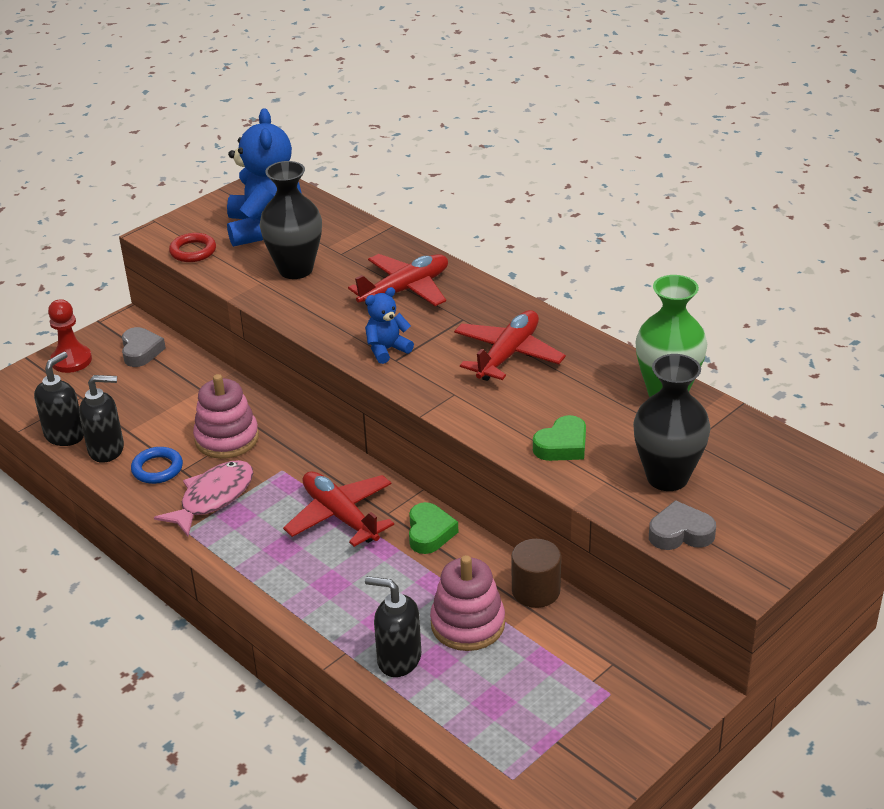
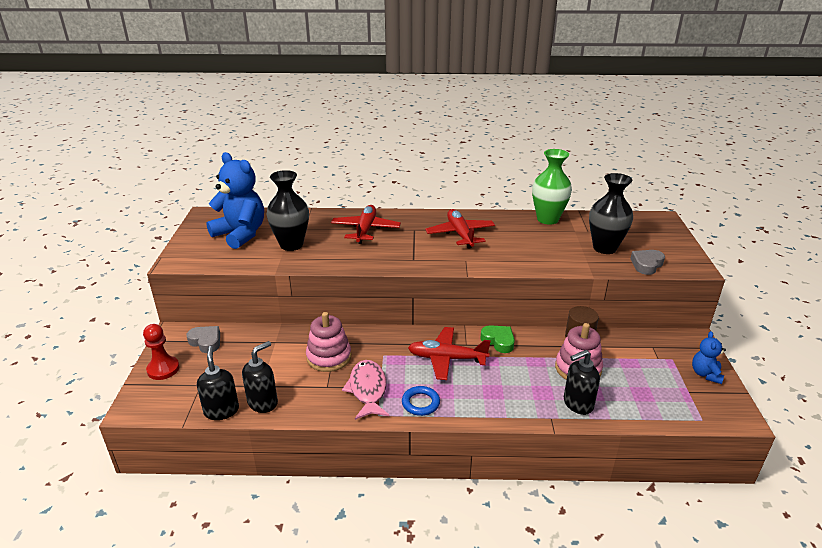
camera: 45 degrees left, 5 degrees down
blue ring [131,447,183,484] -> blue ring moved to [402,386,440,416]
red ring [169,233,216,262] -> none
blue teddy bear [365,287,414,364] -> blue teddy bear moved to [692,331,726,384]
green heart [533,415,586,461] -> none

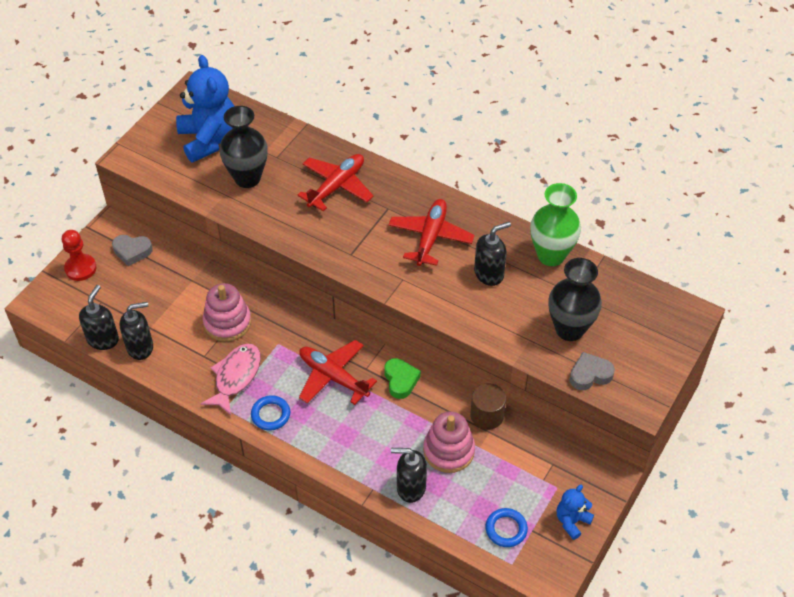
camera: 30 degrees right, 20 degrees up
grey heart [186,326,220,353] -> grey heart turned 120 degrees clockwise [112,235,153,266]
none -> black soap dispenser [474,222,511,286]
none -> blue ring [486,508,528,547]

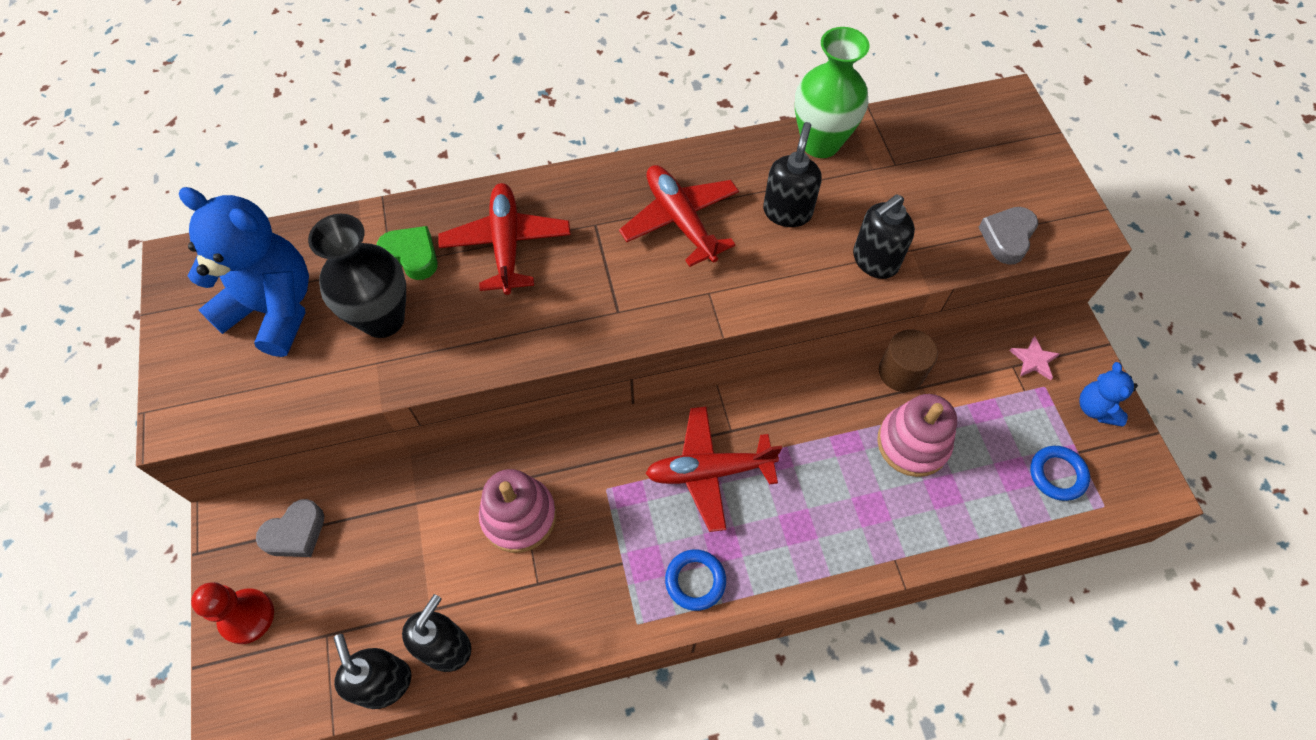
camera: 45 degrees left, 10 degrees up
pink fish [200,344,261,415] -> none
green heart [384,358,421,399] -> green heart moved to [377,226,438,280]
black soap dispenser [391,448,427,503] -> black soap dispenser moved to [853,194,915,279]
black vase [549,258,602,341] -> none
none -> pink star [1009,336,1060,380]

